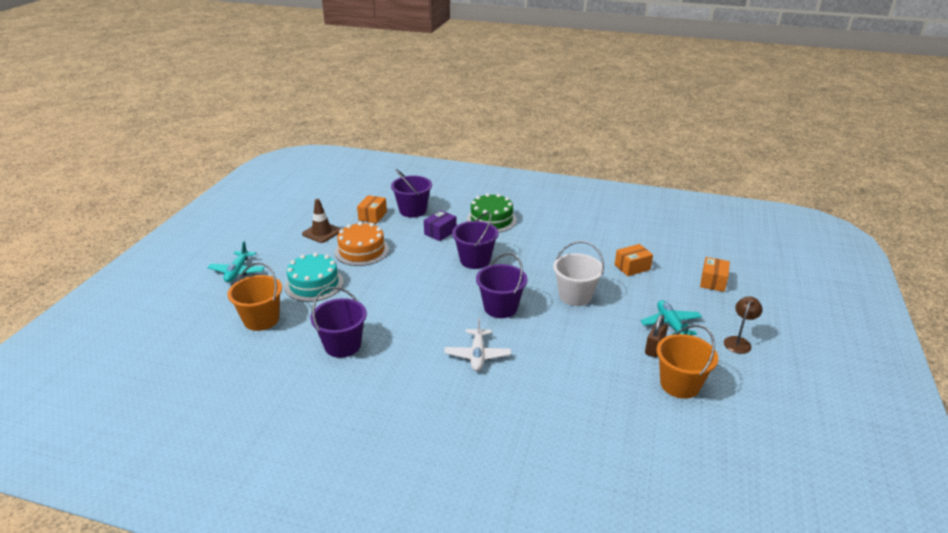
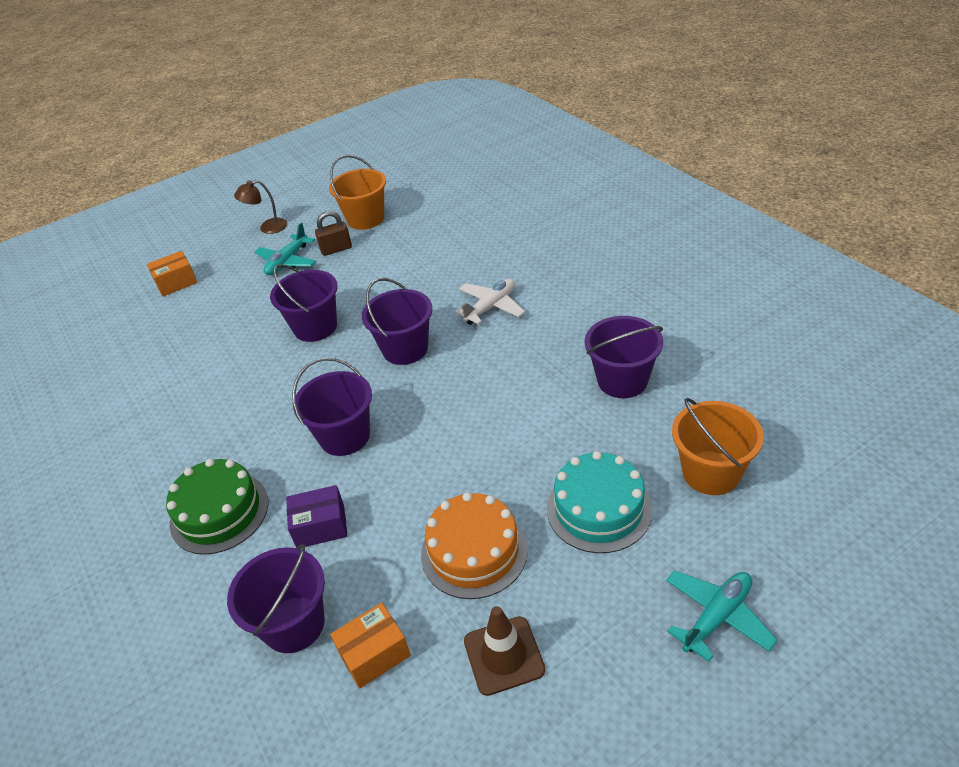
camera: 135 degrees left, 10 degrees up
white bucket [553,241,604,306] -> purple bucket [270,264,338,342]
orange box [615,244,653,276] -> none

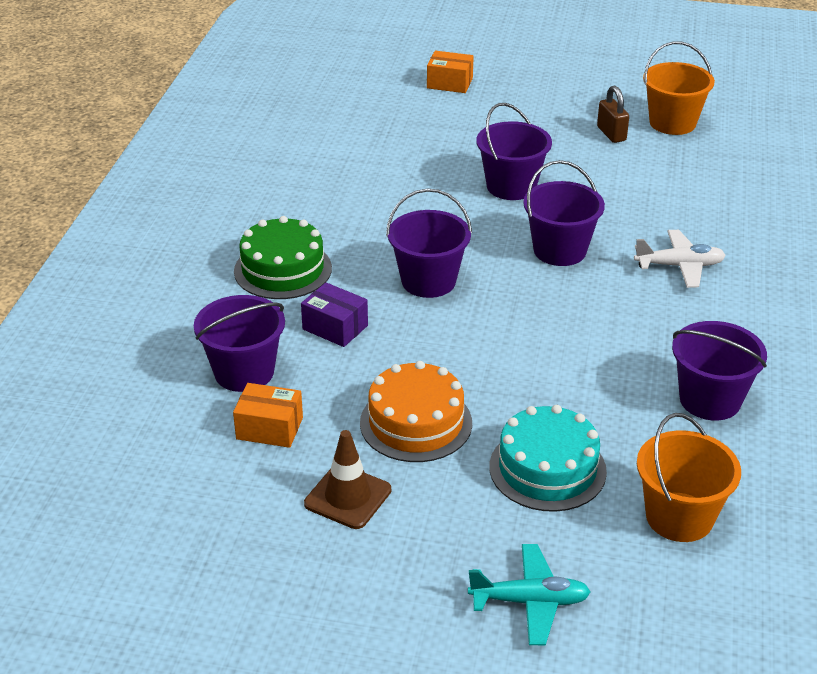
camera: 40 degrees right, 5 degrees down
brown lamp [234,180,287,234] -> none
turquoise plane [255,223,316,275] -> none
brown padlock [315,211,352,256] -> brown padlock turned 45 degrees clockwise [597,85,629,143]

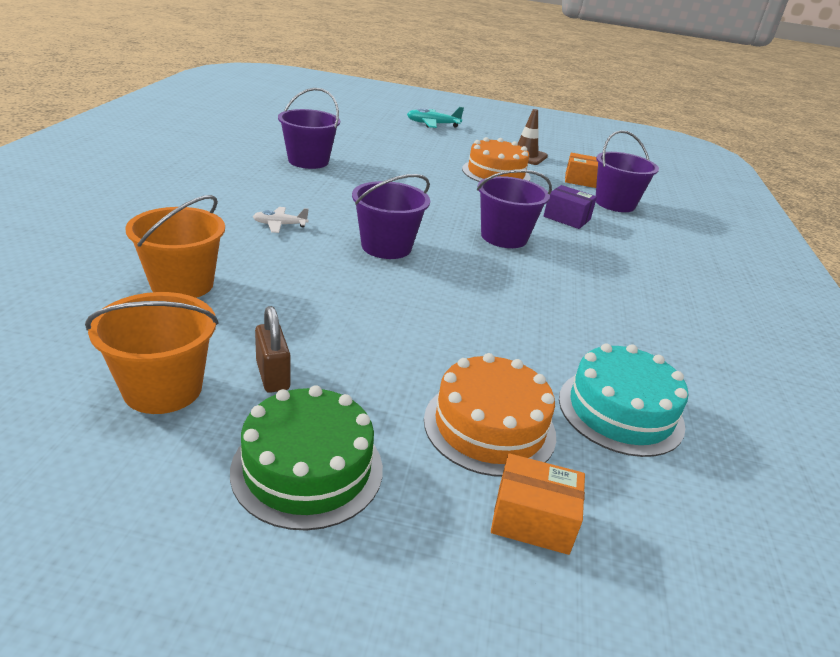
camera: 175 degrees right, 5 degrees down
green cake [234,216,332,299] -> green cake moved to [230,385,383,531]
purple bucket [476,103,552,200] -> none
turquoise cake [489,405,607,512] -> turquoise cake moved to [559,343,688,457]
white plane [634,230,726,288] -> white plane [253,207,309,233], size x0.65
orange bucket [637,413,741,542] -> orange bucket moved to [125,195,225,298]
none -> orange cake [424,353,556,477]

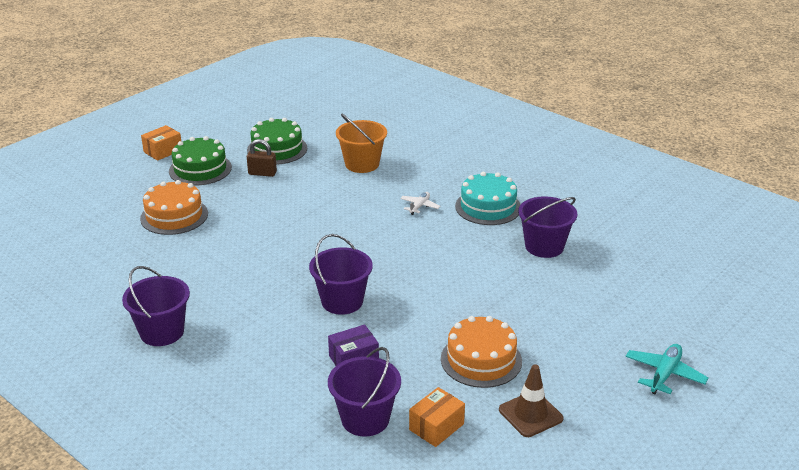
camera: 125 degrees right, 0 degrees up
orange bucket [85,292,219,414] -> green cake [247,118,307,165]
purple bucket [352,174,430,259] -> purple bucket moved to [122,266,190,346]
orange box [491,453,585,555] -> orange box moved to [141,125,181,161]
turquoise cake [559,343,688,457] -> turquoise cake moved to [455,172,521,225]

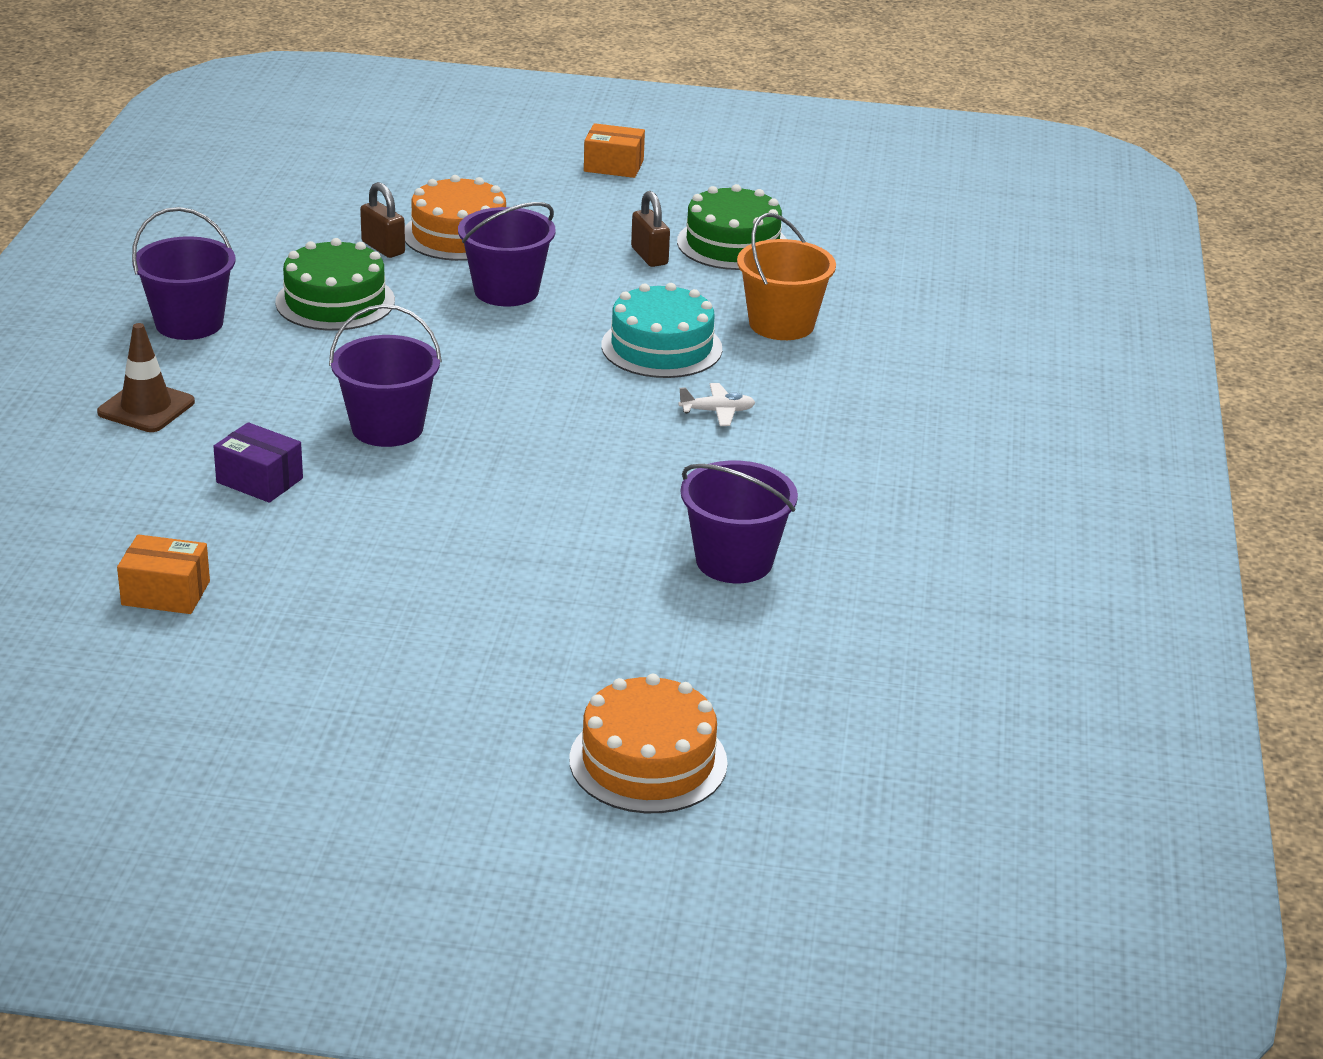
camera: 55 degrees right, 0 degrees up
green cake [169,136,232,186] -> green cake moved to [275,238,395,331]
purple bucket [328,347,401,437] -> purple bucket moved to [458,202,556,306]
orange cake [441,316,522,388] -> orange cake moved to [569,674,728,813]
turquoise cake [455,172,521,225] -> turquoise cake moved to [601,283,722,378]
brown traffic cone [499,364,563,437] -> brown traffic cone moved to [97,323,195,432]
turquoise plane [626,344,709,394] -> none
none -> brown padlock [360,182,405,258]

